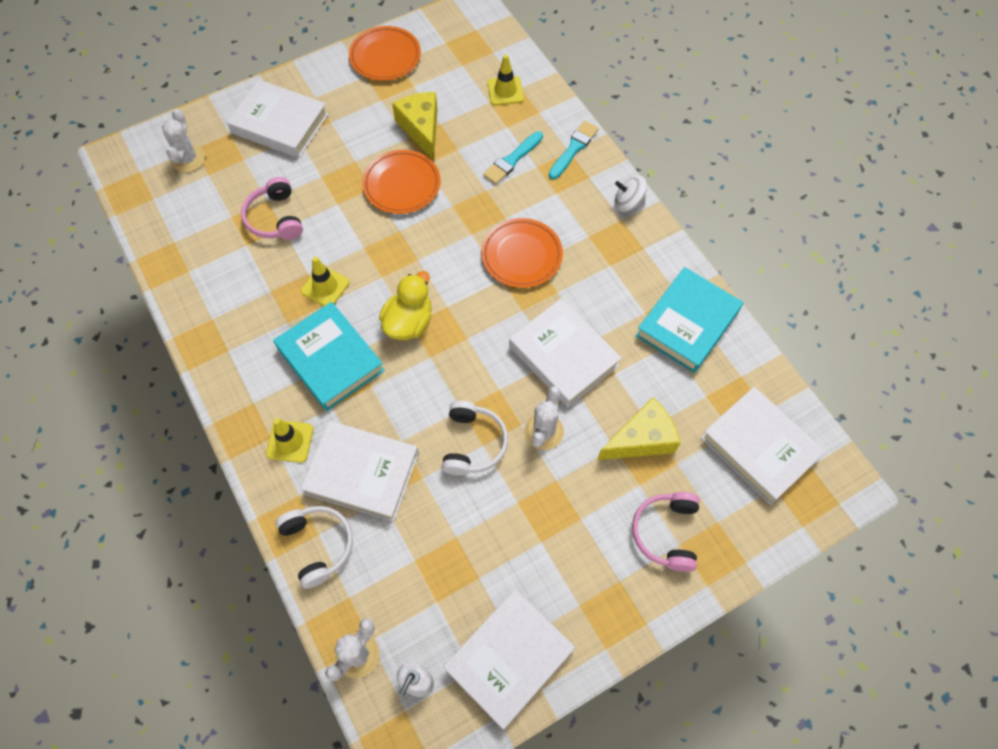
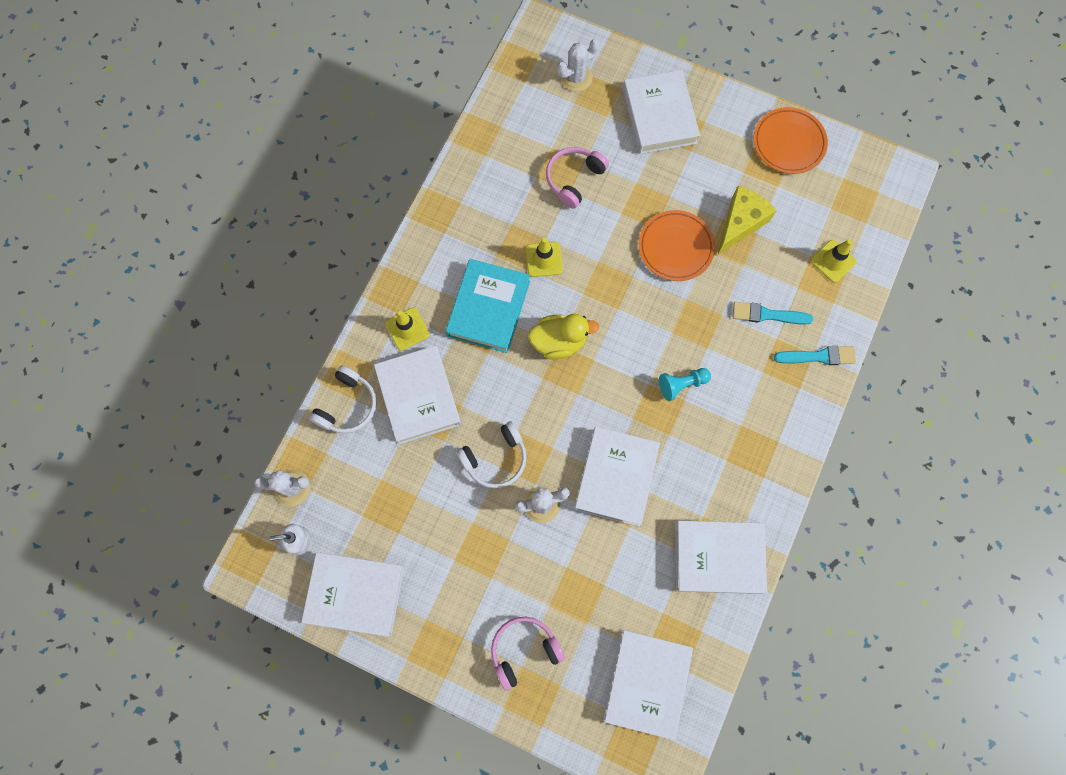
camera: 55 degrees right, 10 degrees up
orange plate [481,218,563,288] -> turquoise pawn [659,368,711,401]
yellow cheese [597,397,681,460] -> none
white spinning top [614,176,647,212] -> none
turquoise book [636,267,743,373] -> white book [675,521,767,594]

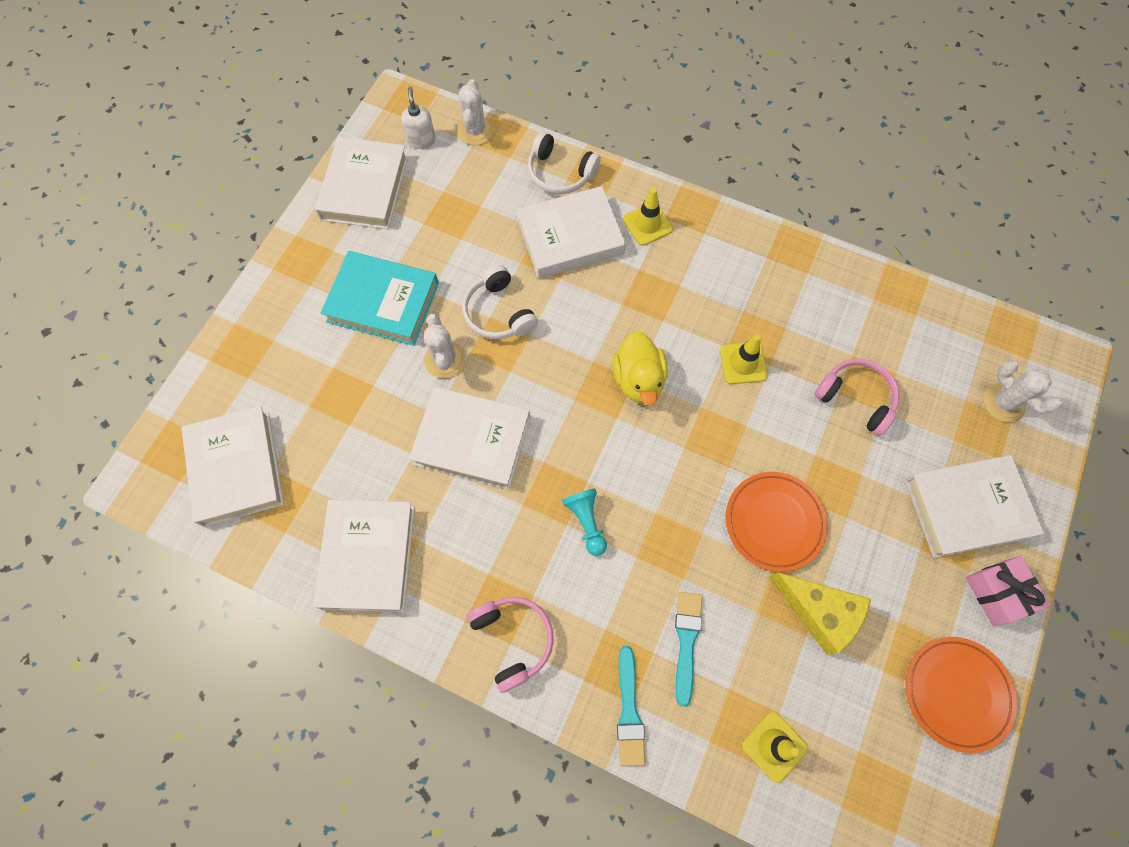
camera: 90 degrees right, 5 degrees down
turquoise book [446,259,530,353] -> turquoise book moved to [321,251,439,346]
pink headphones [491,617,565,691] -> pink headphones moved to [467,597,554,693]
white book [603,630,693,740] -> white book turned 60 degrees clockwise [181,406,284,527]
none -> pink gift [965,556,1051,626]

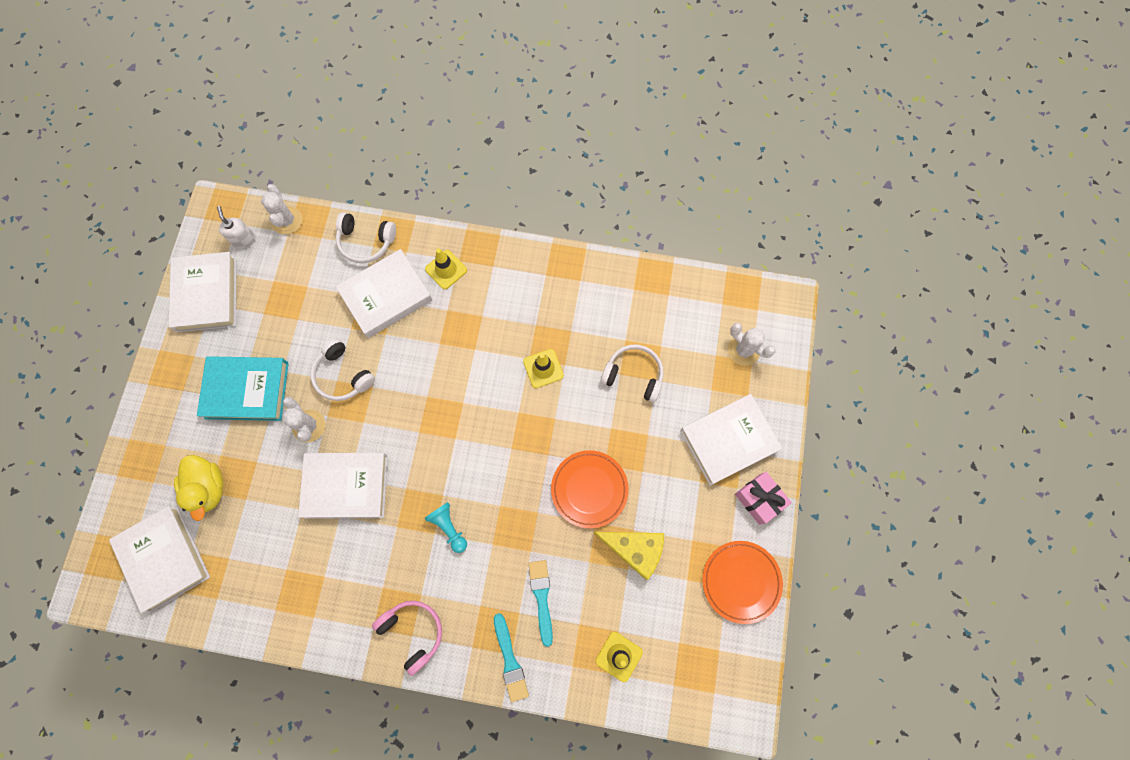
camera: 15 degrees left, 5 degrees up
white book [313,500,415,612] -> none
yellow duck [612,331,668,406] -> yellow duck moved to [174,455,223,521]
pink headphones [814,359,900,436] -> white headphones [600,345,664,403]

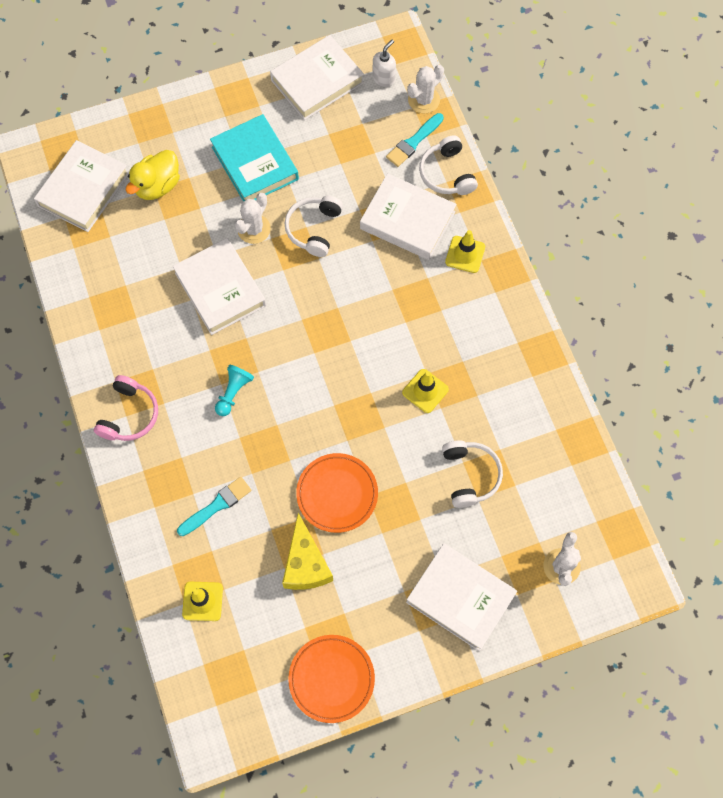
camera: 60 degrees right, 5 degrees down
turquoise brush [494,613,529,702] -> turquoise brush moved to [386,113,444,167]
pink gift [735,472,792,525] -> none

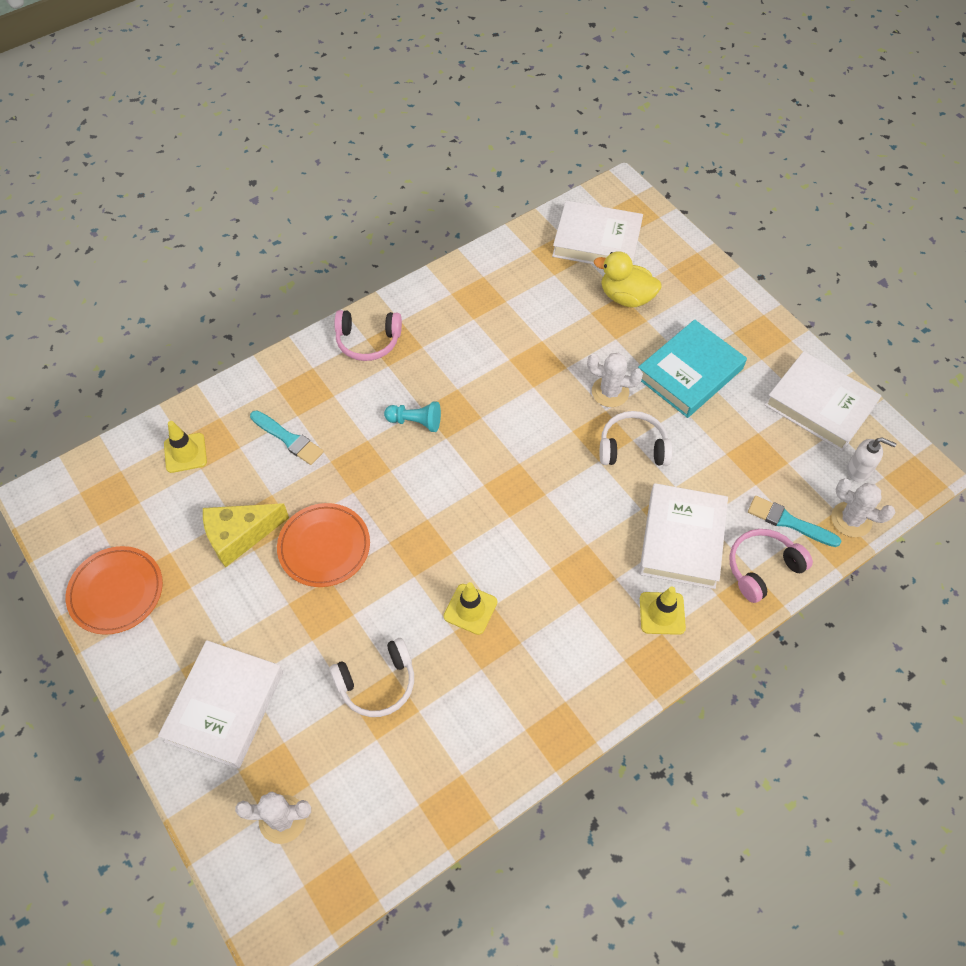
camera: 75 degrees right, 10 degrees down
white book [173,238,266,335] -> none
white headphones [419,135,478,195] -> pink headphones [729,529,813,603]

